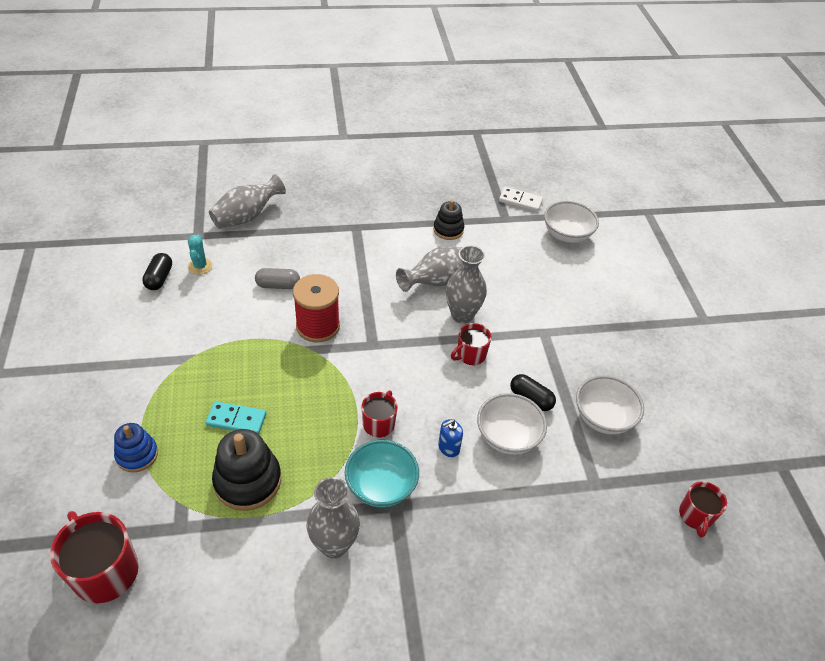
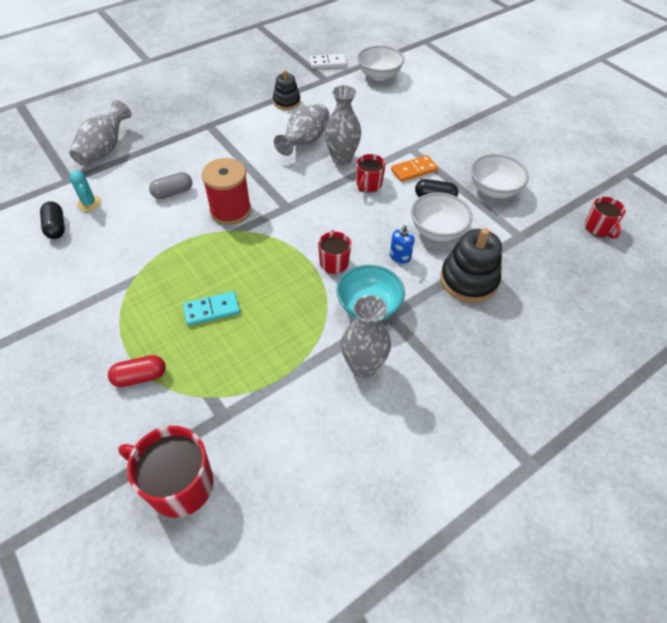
camera: 25 degrees left, 5 degrees up
blue stacking toy [114,423,158,473] -> red capsule [108,355,166,387]
black stacking toy [212,429,281,511] -> black stacking toy moved to [440,228,502,303]
none -> orange domino [391,155,438,182]

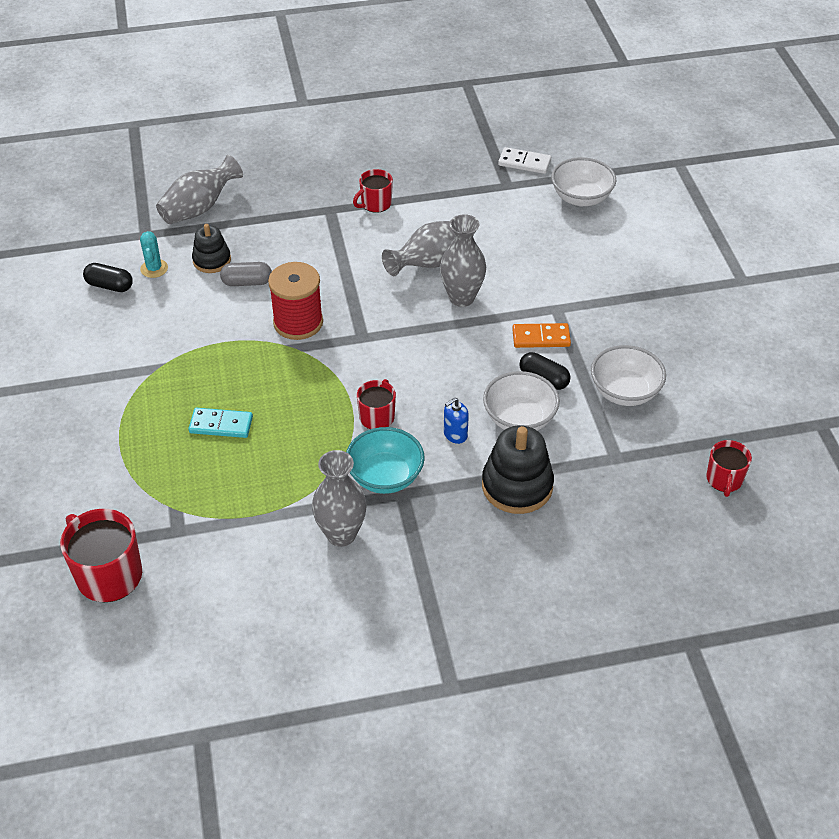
camera: 25 degrees right, 5 degrees down
black capsule [40,201,65,239] -> black capsule turned 75 degrees counterclockwise [83,263,133,292]
red capsule [108,355,166,387] -> none
black stacking toy [273,70,301,110] -> black stacking toy moved to [192,224,231,273]
red mug [356,154,386,192] -> red mug moved to [353,169,393,213]

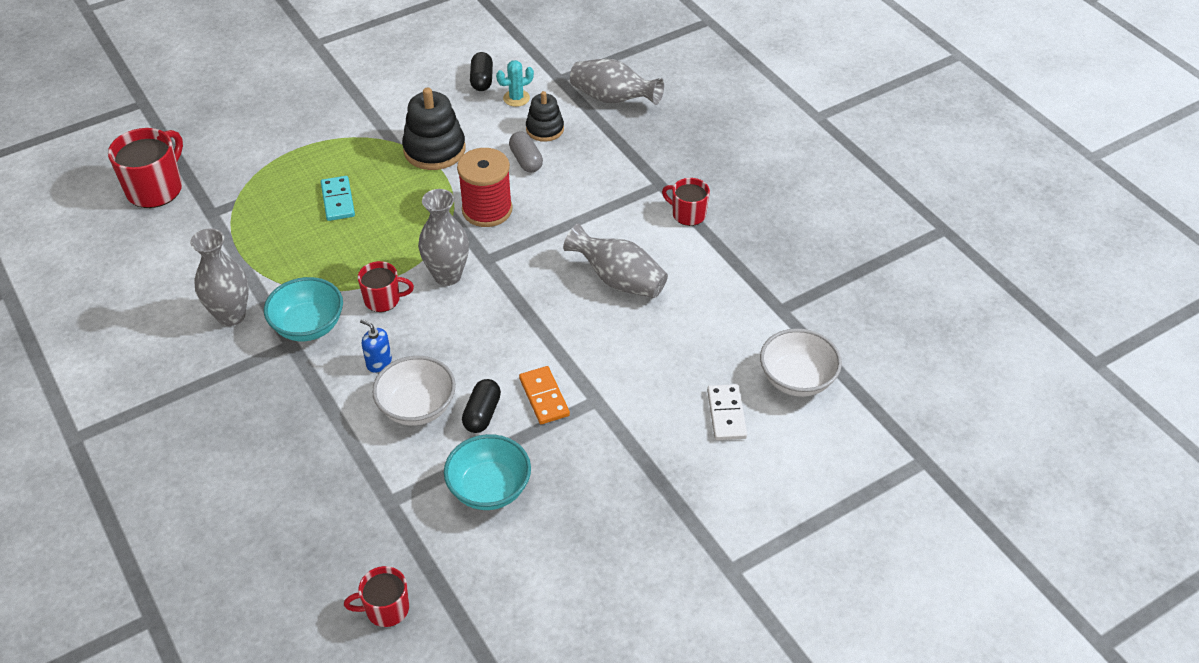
camera: 70 degrees right, 0 degrees up
grey vase [440,214,486,307] -> grey vase moved to [418,189,469,286]
black stacking toy [482,425,554,514] -> black stacking toy moved to [402,88,466,170]
white domino [498,147,551,174] -> white domino moved to [707,384,747,440]
white bowl [591,345,666,406] -> turquoise bowl [444,434,531,510]

